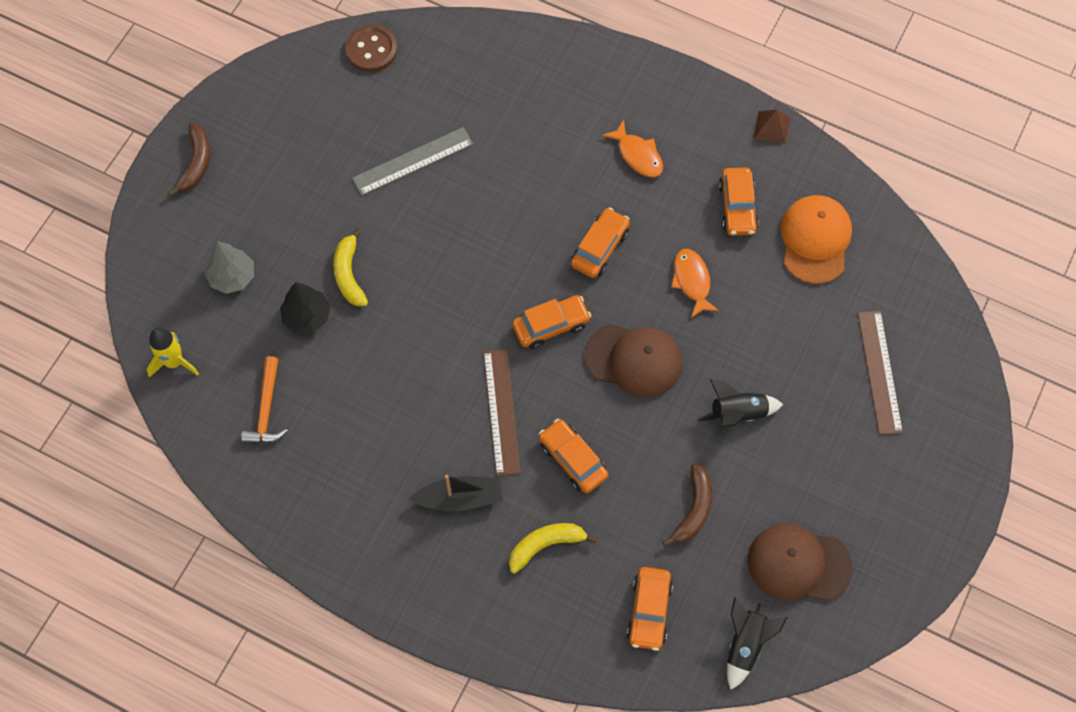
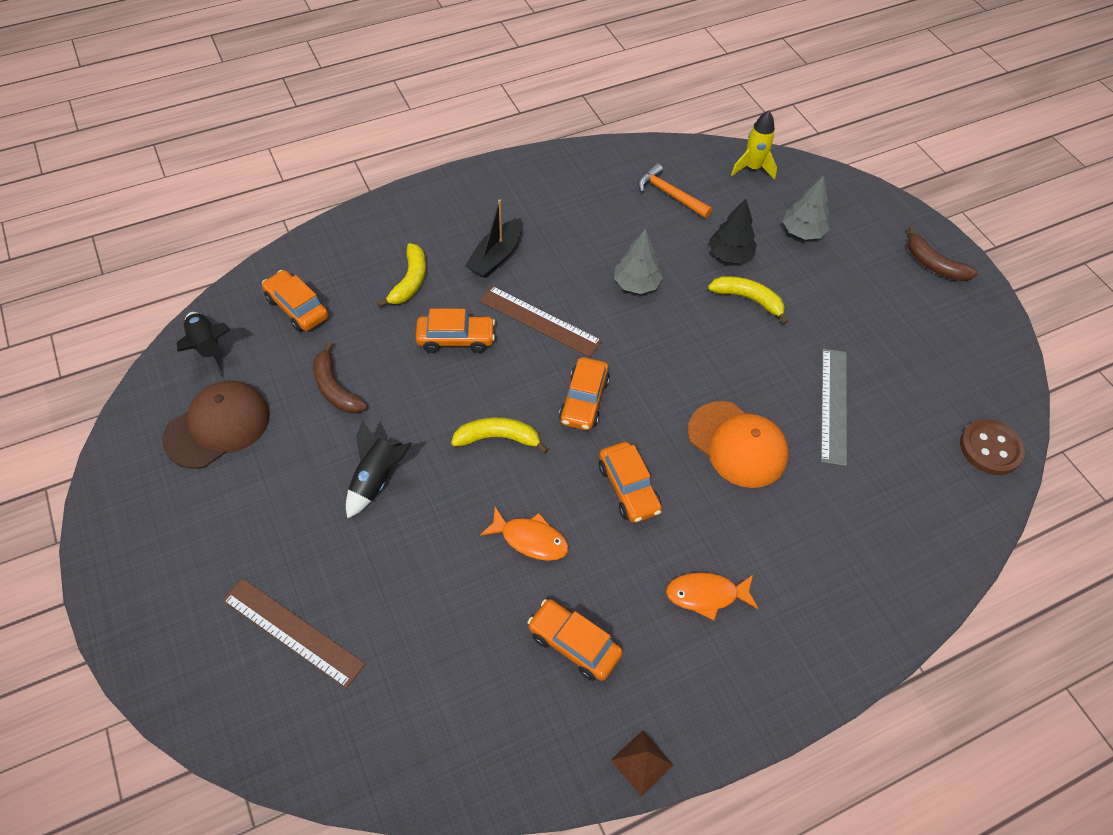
camera: 125 degrees right, 10 degrees down
brown cap [584,324,683,398] -> yellow banana [451,417,548,453]
orange cap [781,195,852,284] -> orange cap moved to [688,401,788,488]
none -> grey tree [614,228,663,294]

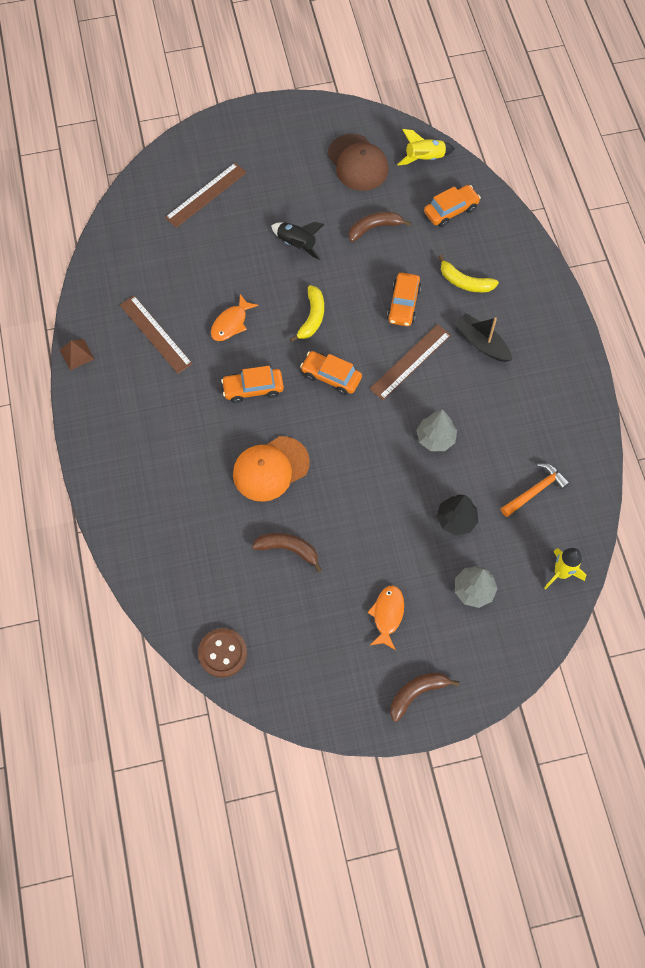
camera: 105 degrees right, 10 degrees up
black rocket [176,312,231,376] -> yellow rocket [397,129,455,166]
orange car [527,599,623,681] -> brown ruler [120,296,193,374]
orange fish [666,572,758,620] -> orange fish moved to [367,585,404,650]
yellow banana [708,276,788,324] -> none
grey ruler [821,349,847,466] -> brown banana [252,533,322,572]

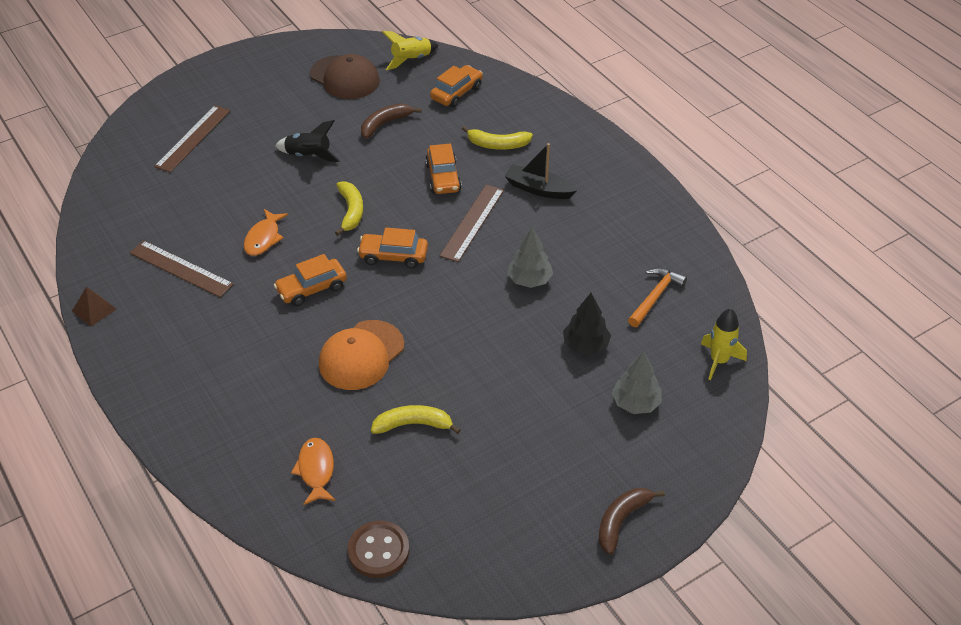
camera: 20 degrees left, 20 degrees down
brown banana [252,533,322,572] -> yellow banana [371,405,461,434]
orange fish [367,585,404,650] -> orange fish moved to [291,438,336,505]

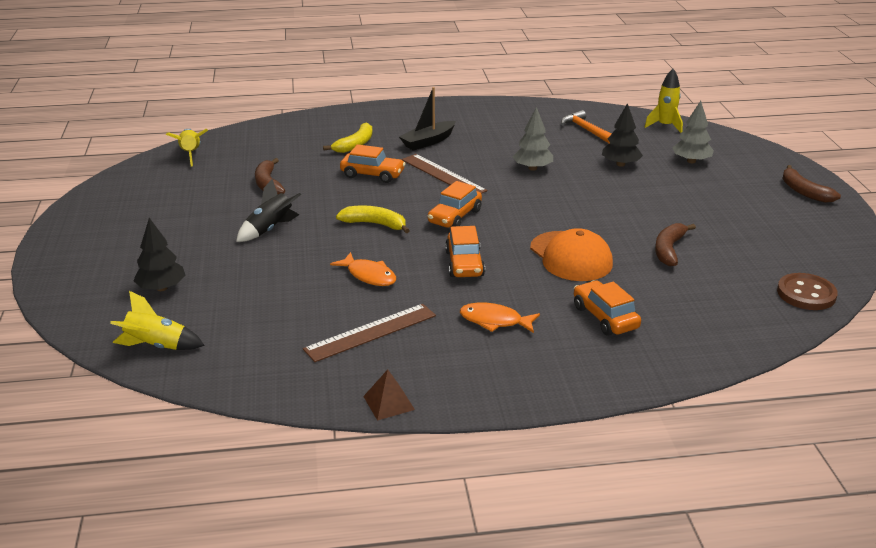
camera: 65 degrees left, 15 degrees down
brown ruler [154,105,230,173] -> black tree [133,218,186,291]
orange fish [291,438,336,505] -> orange fish moved to [460,303,540,333]
brown cap [310,54,380,99] -> none
yellow banana [371,405,461,434] -> brown banana [655,223,696,266]
orange car [430,65,483,107] -> orange car moved to [574,281,641,336]
none -> yellow rocket [110,291,205,350]

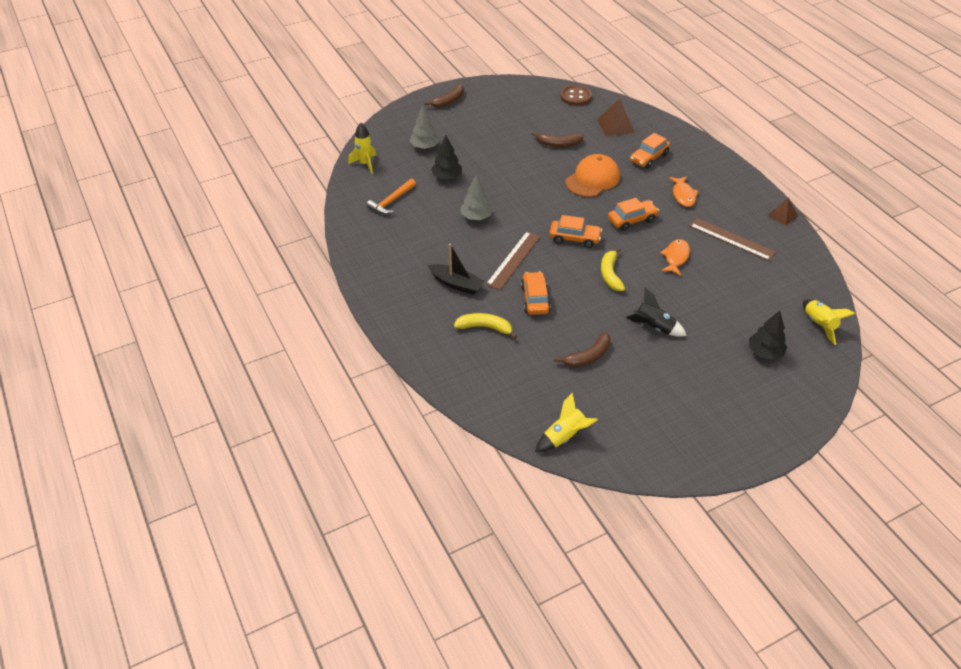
camera: 110 degrees left, 15 degrees up
none -> brown pyramid [597,98,635,137]

